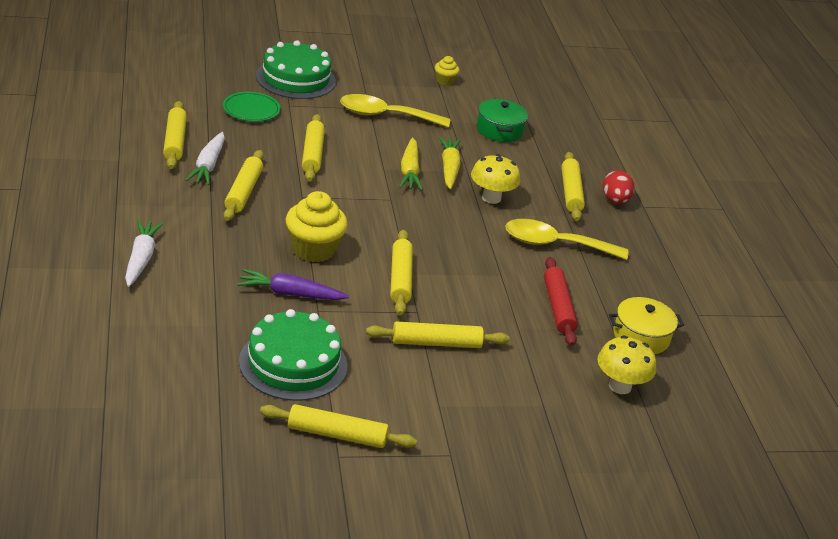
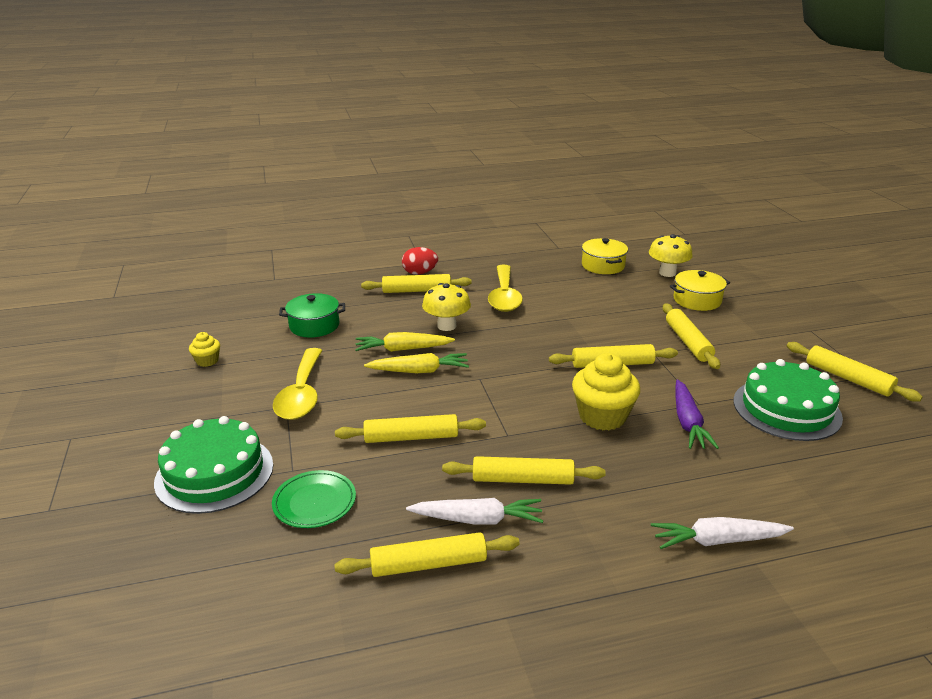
camera: 90 degrees left, 5 degrees down
yellow rolling pin [260,404,417,448] -> yellow rolling pin turned 45 degrees counterclockwise [787,342,923,402]
red rolling pin [544,257,578,346] -> none
none -> yellow pot [670,270,730,311]

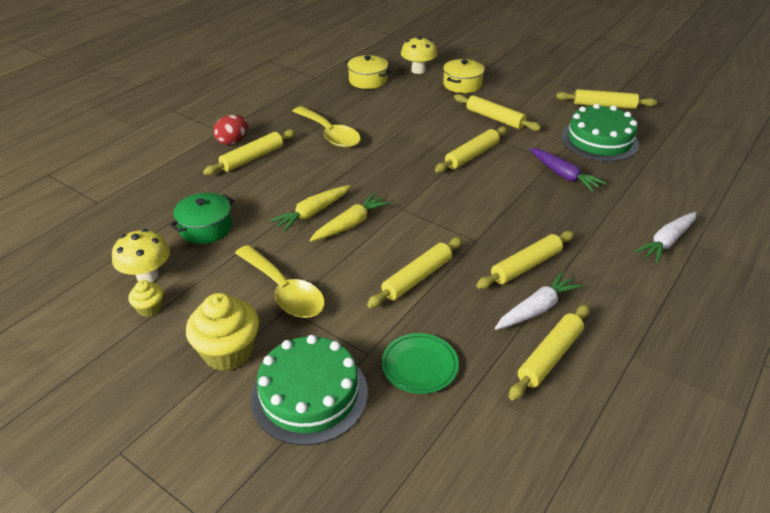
camera: 40 degrees left, 10 degrees up
yellow mushroom [422,283,471,331] -> yellow mushroom moved to [112,229,170,282]
yellow cupcake [572,353,640,431] -> yellow cupcake moved to [186,293,259,371]

